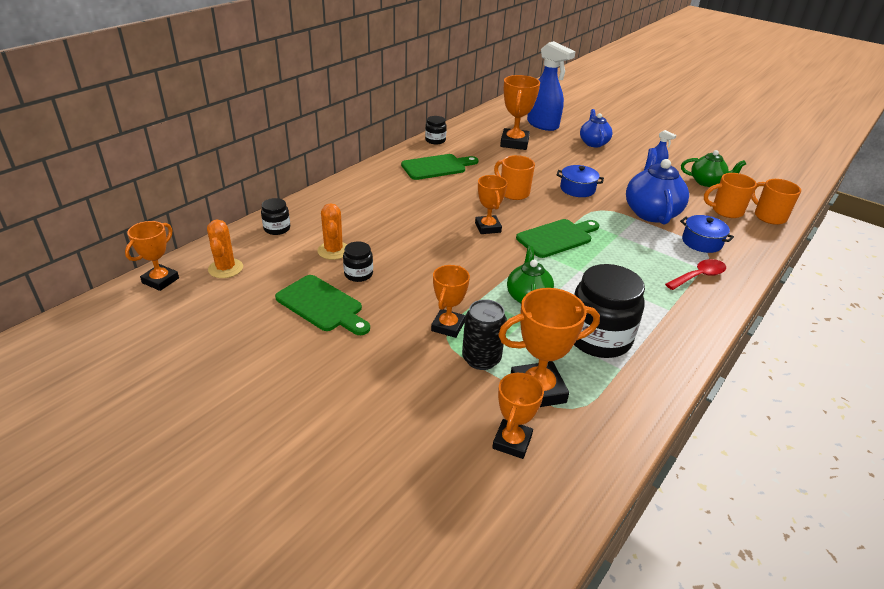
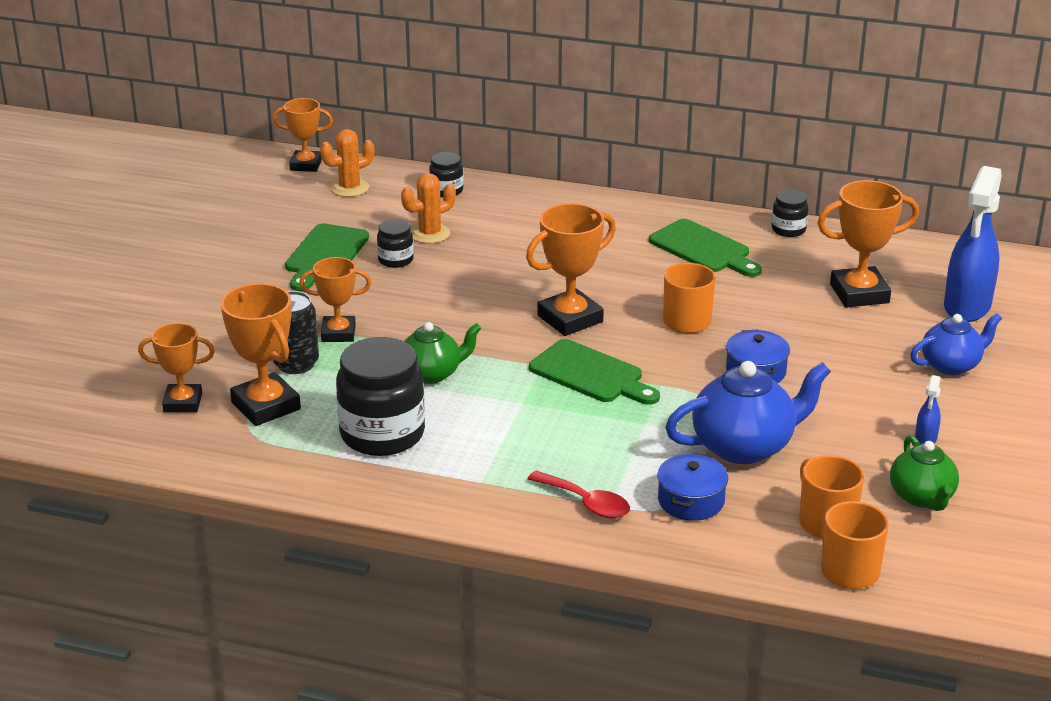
camera: 70 degrees right, 5 degrees down
orange trophy [475,175,507,234] -> orange trophy [526,203,616,336], size x1.52

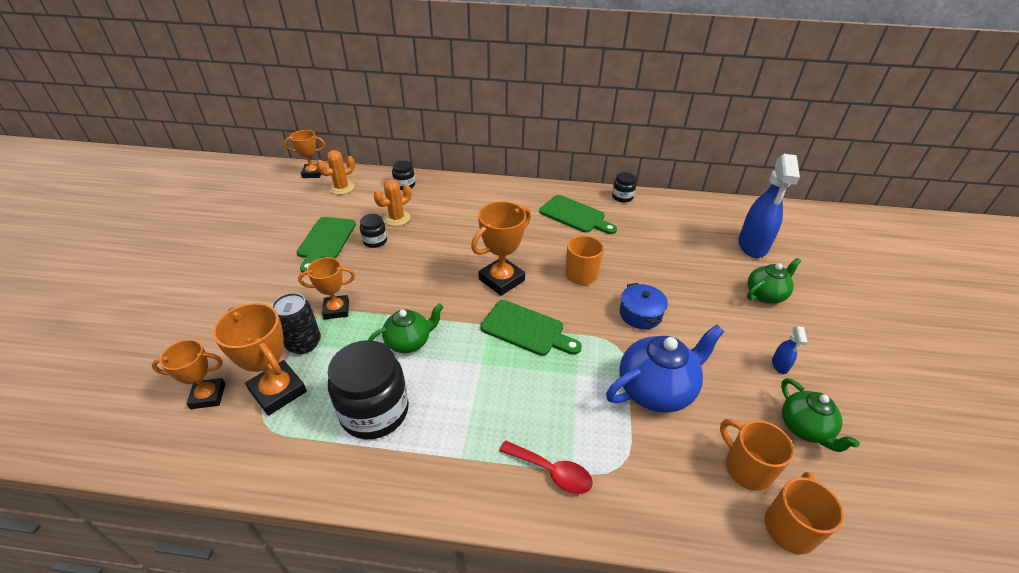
camera: 10 degrees left, 10 degrees up
blue pot [657,453,728,521] -> none
orange trophy [817,180,919,308] -> none
blue teapot [910,313,1002,375] -> green teapot [747,258,801,303]

